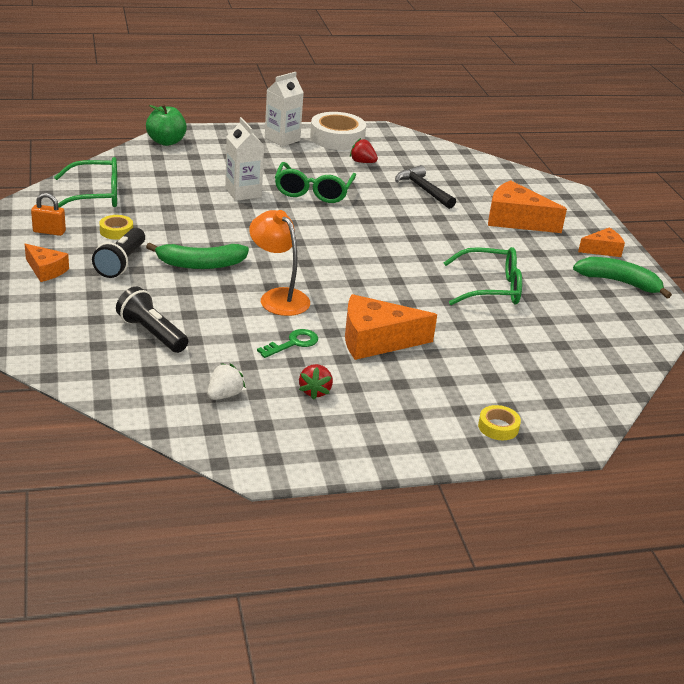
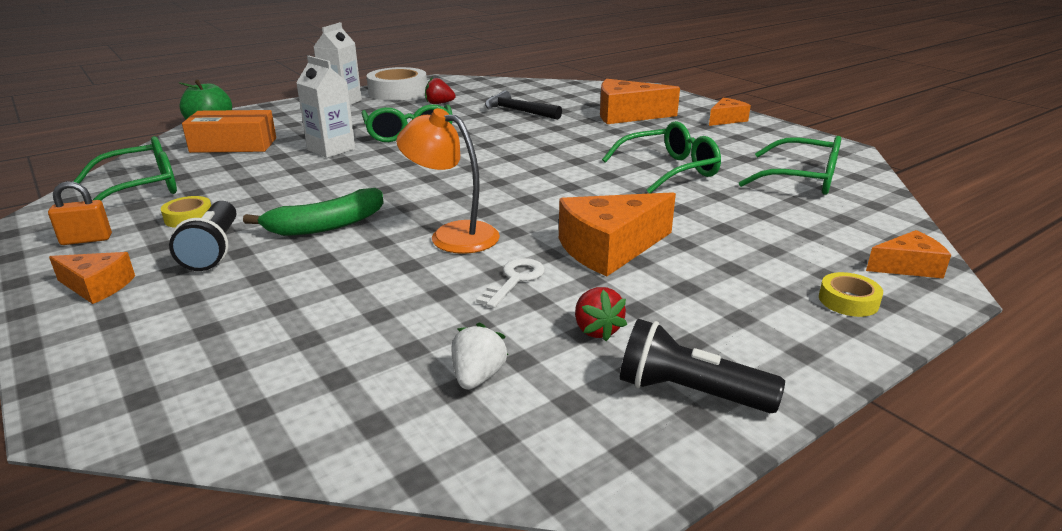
camera: 20 degrees left, 5 degrees down
black flashlight [116,287,188,353] -> black flashlight moved to [620,319,785,413]
green key [257,329,318,358] -> white key [476,258,545,308]
green banana [573,257,672,298] -> none
none -> orange box [182,110,276,153]
none -> green glasses [739,136,841,195]
none -> orange cheese [866,230,951,279]

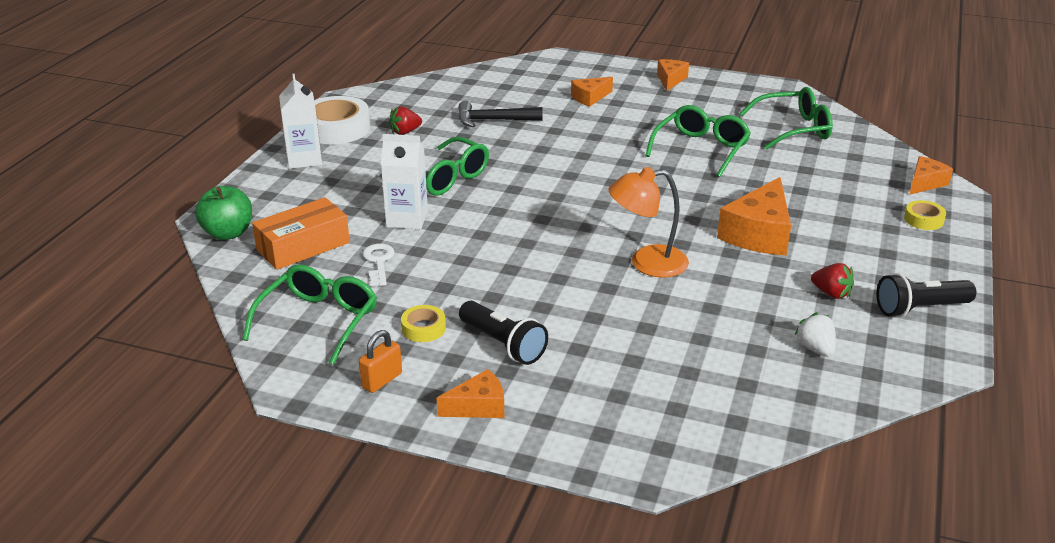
camera: 35 degrees left, 5 degrees up
green banana [243,188,384,236] -> none
white key [476,258,545,308] -> white key moved to [363,244,394,286]
orange cheese [600,79,680,124] -> orange cheese [571,77,613,107], size x0.57

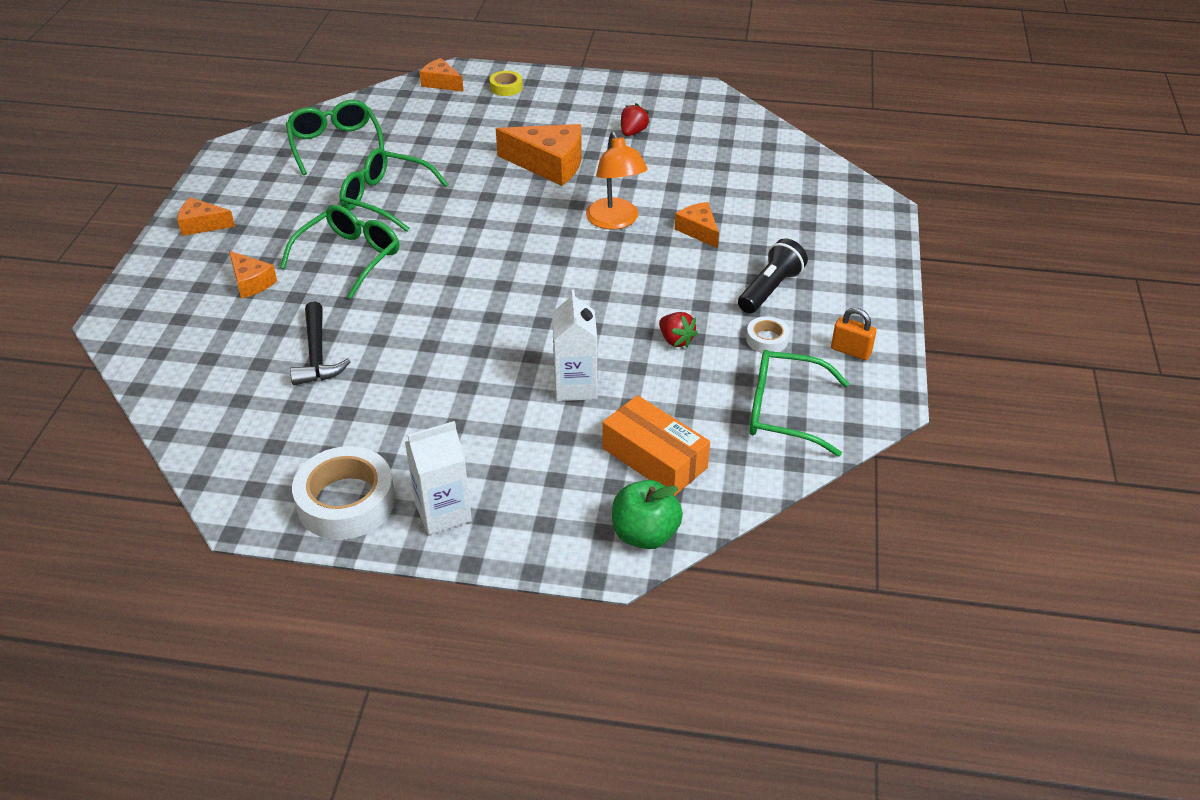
camera: 100 degrees left, 10 degrees up
white key [363,244,394,286] -> none
green glasses [381,137,489,196] -> green glasses moved to [280,205,399,299]
red strawberry [389,106,422,135] -> red strawberry moved to [659,312,698,348]
yellow tape [401,305,446,342] -> white tape [746,316,790,353]
orange cheese [437,369,504,418] -> orange cheese moved to [675,202,719,248]
white strawberry [794,312,836,357] -> none
black flashlight [876,273,976,317] -> none

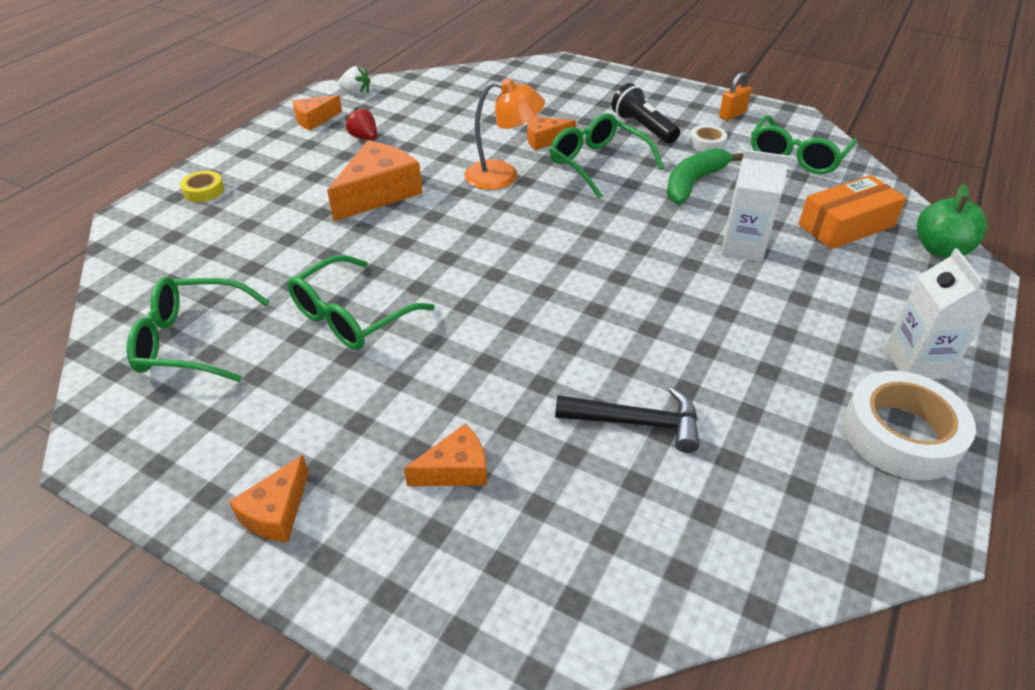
camera: 70 degrees left, 0 degrees up
green glasses [280,205,399,299] -> green glasses moved to [550,113,664,198]
orange cheese [420,58,464,92] -> orange cheese moved to [292,95,342,130]
red strawberry [659,312,698,348] -> green banana [667,148,744,204]
none -> white strawberry [338,66,371,95]

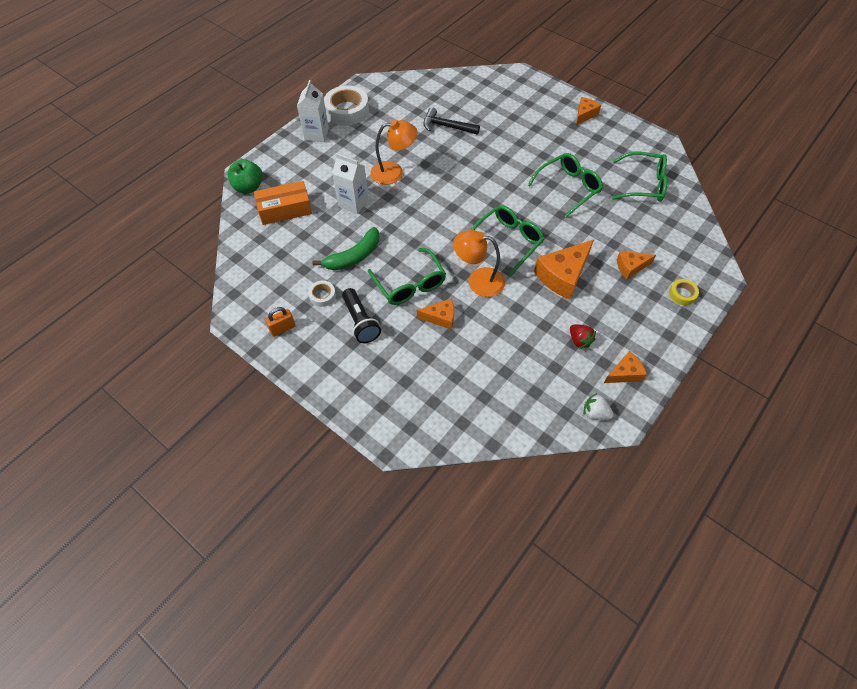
camera: 170 degrees left, 15 degrees up
orange cheese [404,424,487,486] -> orange cheese moved to [617,251,656,279]
green glasses [751,115,858,174] -> green glasses moved to [471,205,544,276]
none -> orange lamp [370,120,417,185]

